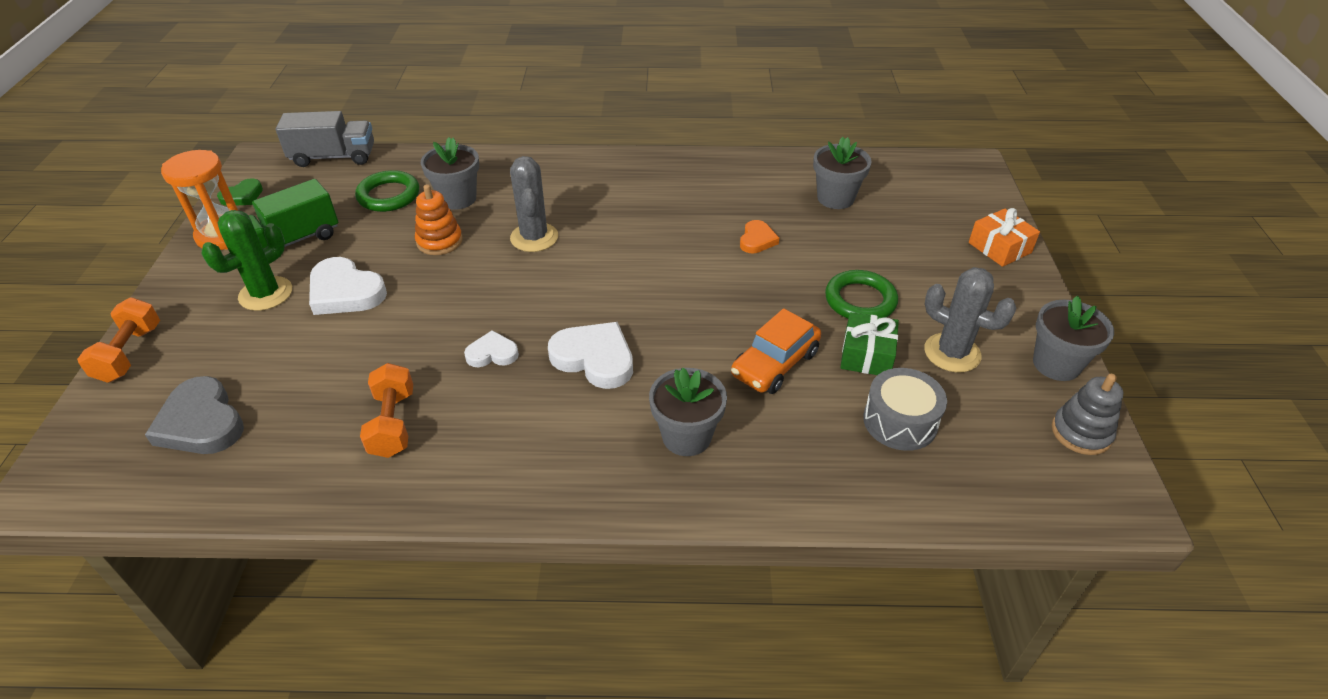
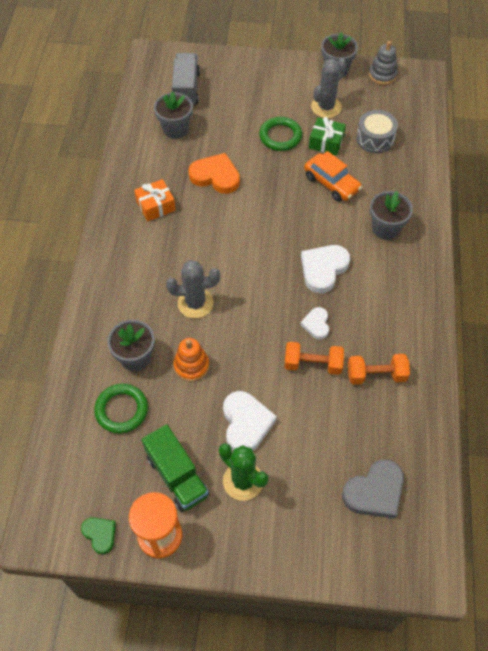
camera: 85 degrees left, 15 degrees up
orange dumbbell [77,297,160,383] -> orange dumbbell moved to [284,342,344,375]
grey truck [276,111,374,167] -> grey truck moved to [172,53,200,105]
white heart [309,257,387,315] -> white heart turned 45 degrees counterclockwise [223,391,277,451]
orange heart [740,220,779,253] -> orange heart [188,153,240,194], size x1.73
orange gift [969,208,1040,267] -> orange gift moved to [134,179,176,221]

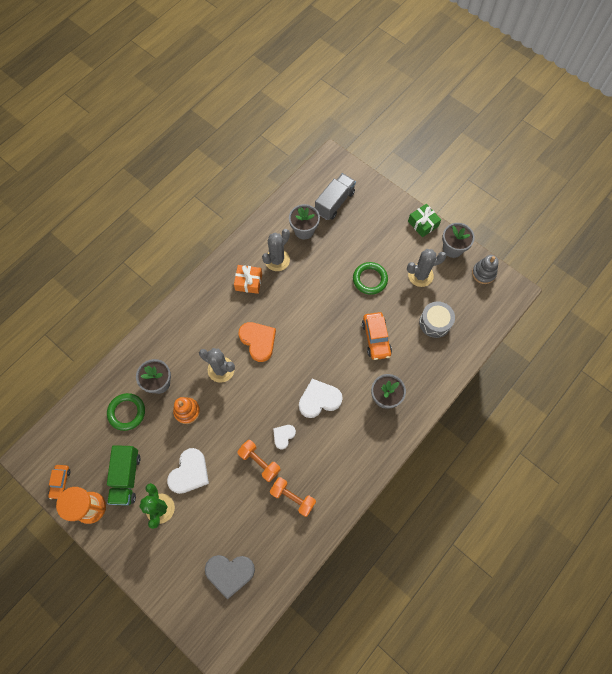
camera: 35 degrees right, 10 degrees up
green heart [81,517,116,555] -> orange car [48,465,71,499]
orange heart [188,153,240,194] -> orange heart moved to [238,322,276,362]
green gift [309,117,346,156] -> green gift moved to [408,204,441,237]
none -> grey cactus [262,229,290,271]

